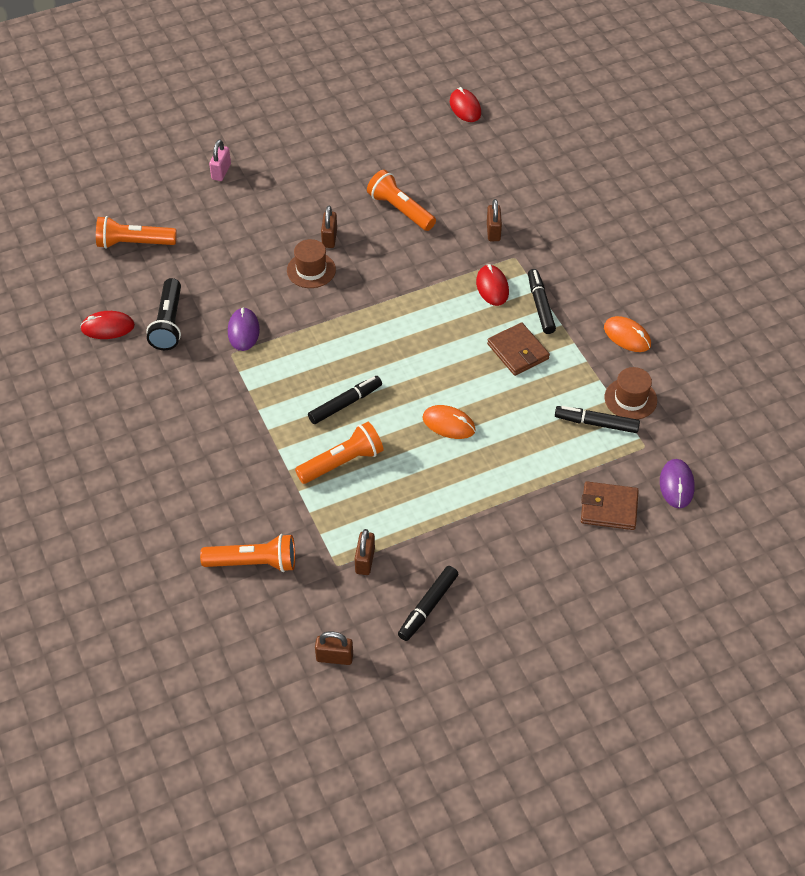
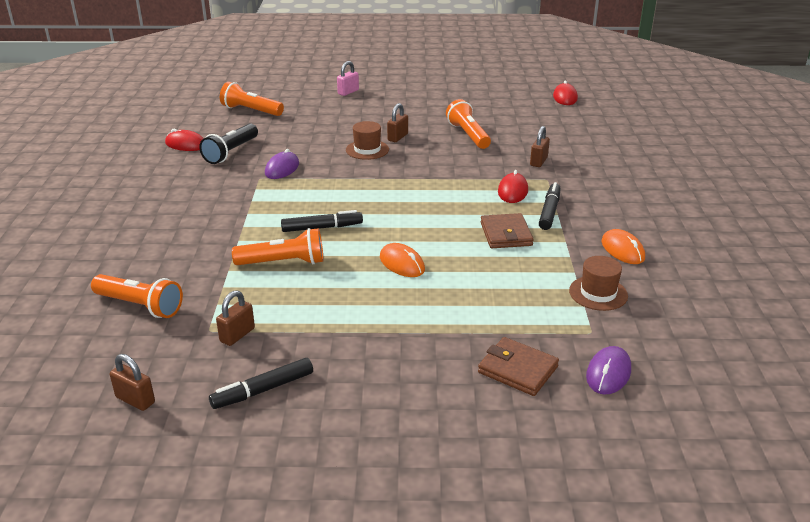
camera: 25 degrees right, 20 degrees down
black marker [555,406,640,433] -> none

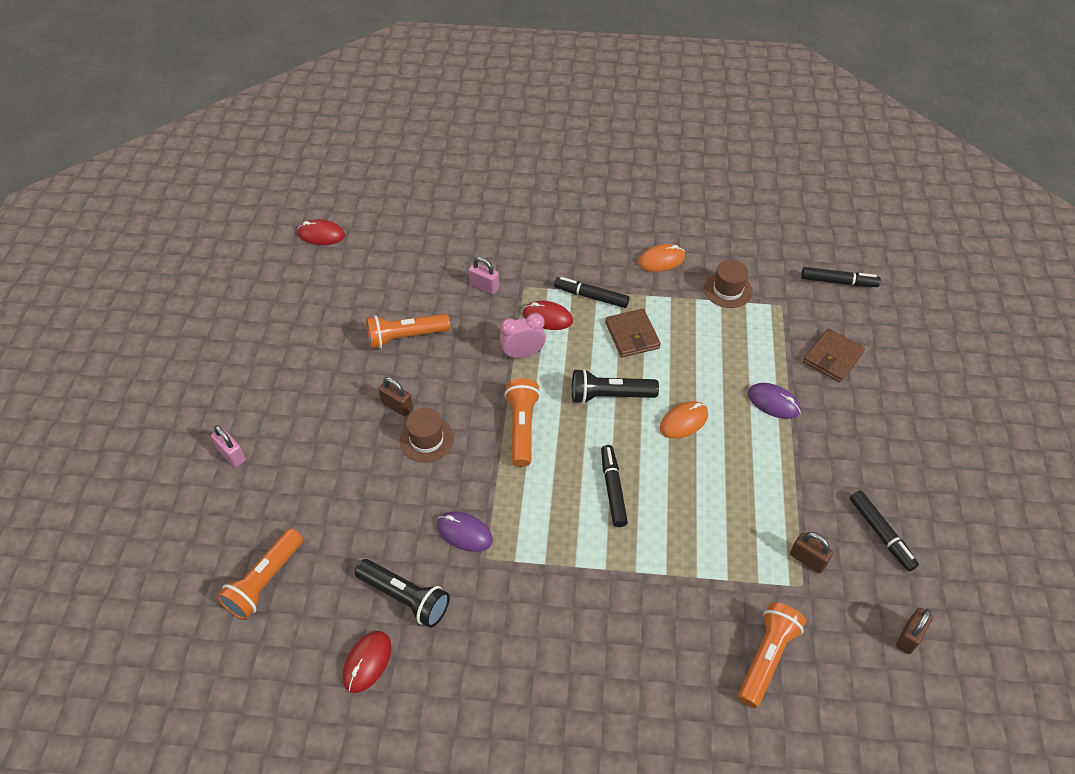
camera: 85 degrees left, 20 degrees up
orange flashlight [232,228,323,265] -> orange flashlight moved to [504,378,540,467]
brown wallet [481,213,534,248] -> brown wallet turned 75 degrees clockwise [605,309,661,357]
brown padlock [530,126,550,167] -> pink padlock [469,257,499,294]
purple mouse [586,346,631,395] -> purple mouse moved to [748,383,801,419]
none -> pink clock [500,313,546,358]
none -> black flashlight [572,369,659,404]
none -> black marker [801,267,881,287]

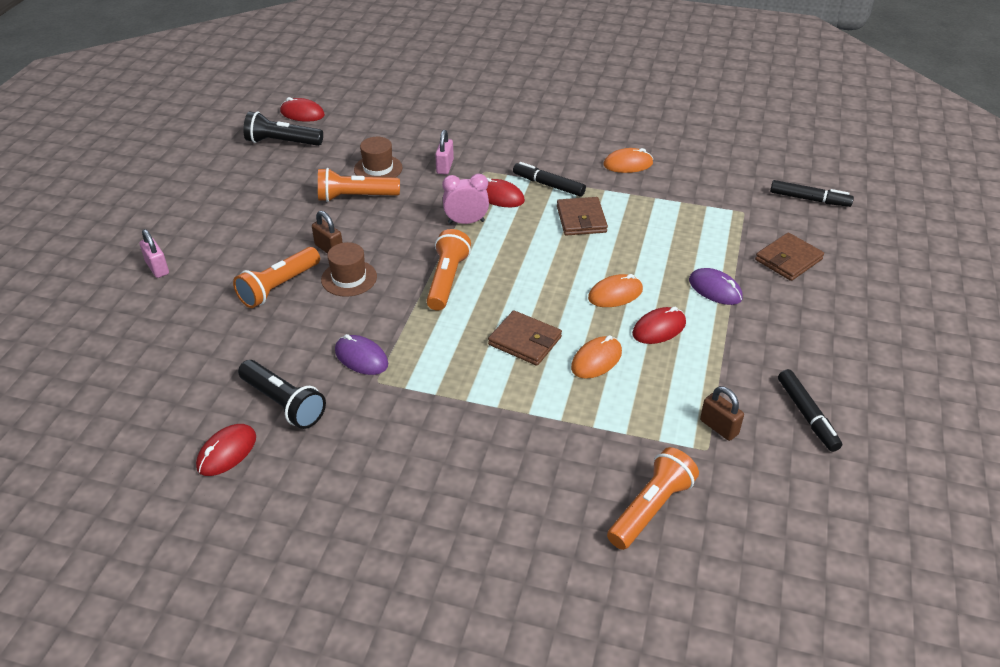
camera: 10 degrees right, 10 degrees down
orange flashlight [217,528,303,620] -> orange flashlight moved to [233,247,320,308]
pink padlock [469,257,499,294] -> pink padlock turned 60 degrees clockwise [435,130,454,174]
black flashlight [572,369,659,404] -> black flashlight moved to [243,111,323,146]
black marker [601,445,628,527] -> brown wallet [488,310,562,366]
brown hat [704,260,753,308] -> brown hat moved to [354,137,402,178]
brown padlock [896,608,933,654] -> none
none -> orange mouse [571,335,622,379]
none -> red mouse [632,307,686,344]

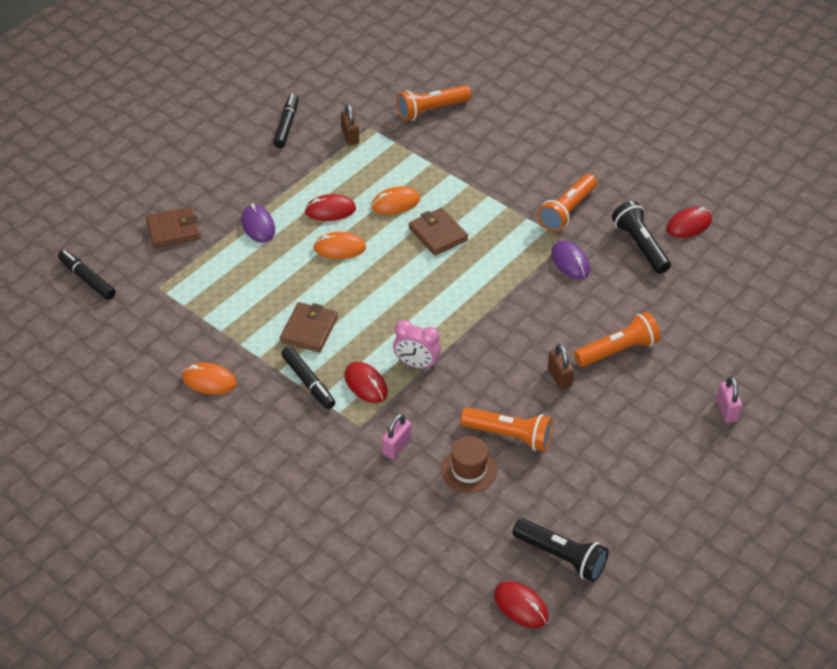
camera: 155 degrees left, 5 degrees up
brown hat [321,242,377,297] -> none
orange flashlight [426,229,471,311] -> orange flashlight moved to [538,174,597,232]

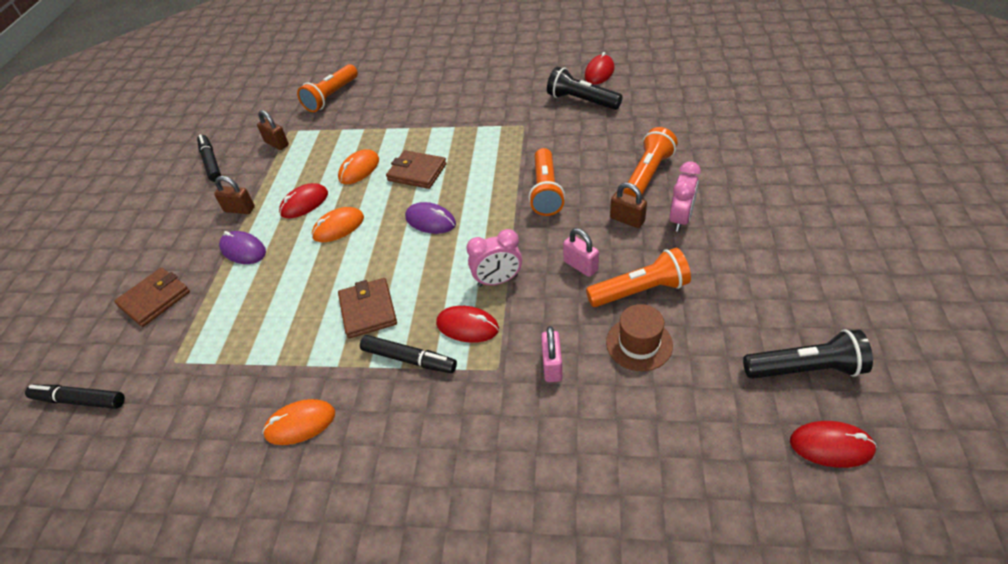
camera: 30 degrees left, 0 degrees up
orange flashlight [538,174,597,232] -> orange flashlight moved to [529,148,565,216]
purple mouse [551,240,590,279] -> purple mouse moved to [405,202,456,234]
pink padlock [717,376,742,423] -> pink padlock moved to [563,228,599,277]
none -> brown padlock [214,176,255,214]
none -> pink clock [669,161,701,232]

